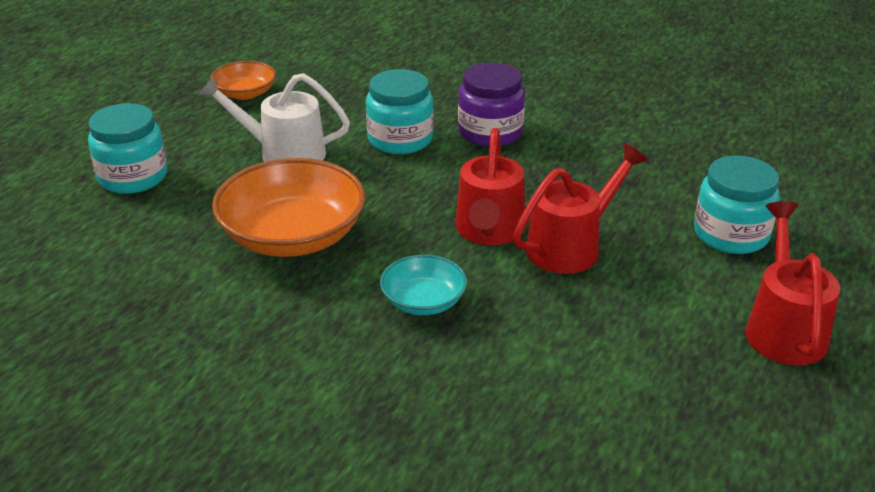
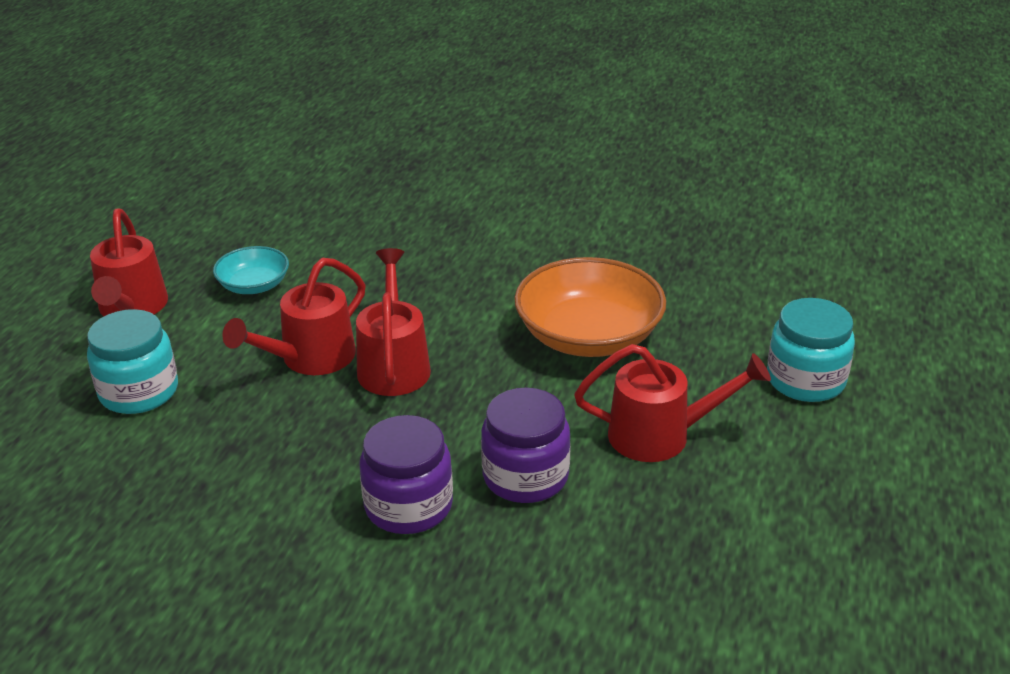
camera: 170 degrees right, 0 degrees up
white watering can [198,73,350,162] -> red watering can [574,344,771,462]
orange bowl [210,61,276,100] -> none
turquoise jar [366,69,434,154] -> purple jar [481,388,571,503]
turquoise bowl [380,255,467,315] -> turquoise bowl moved to [213,246,289,294]

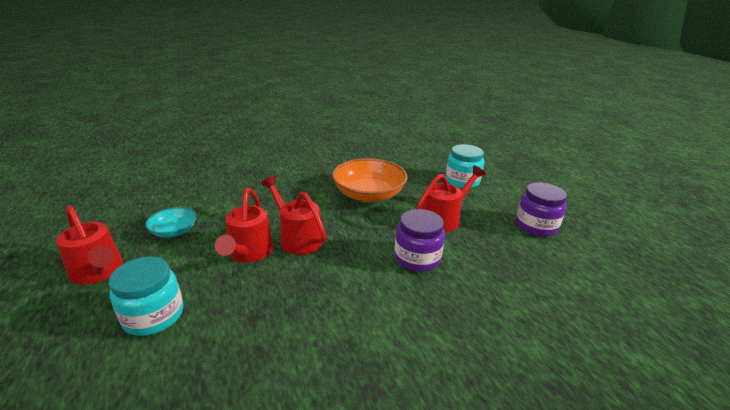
camera: 40 degrees left, 5 degrees down
purple jar [360,415,453,534] -> purple jar moved to [516,182,567,236]

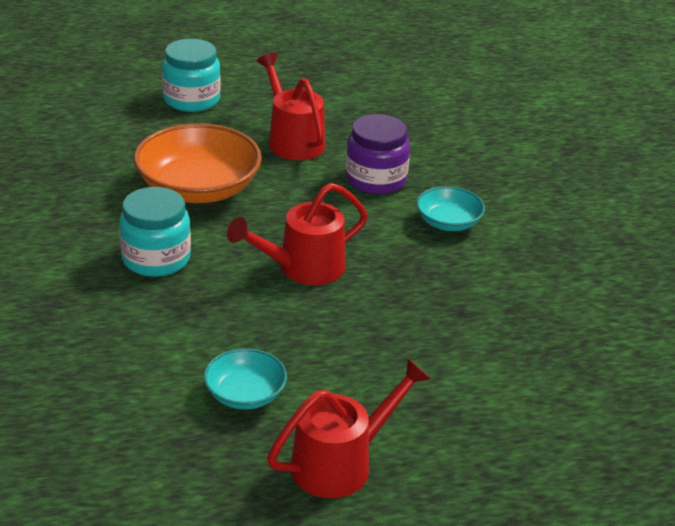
camera: 80 degrees left, 5 degrees up
turquoise jar [109,257,183,336] -> turquoise jar moved to [119,187,191,277]
red watering can [215,188,274,262] -> none
purple jar [516,182,567,236] -> none
none -> turquoise bowl [416,186,485,231]

